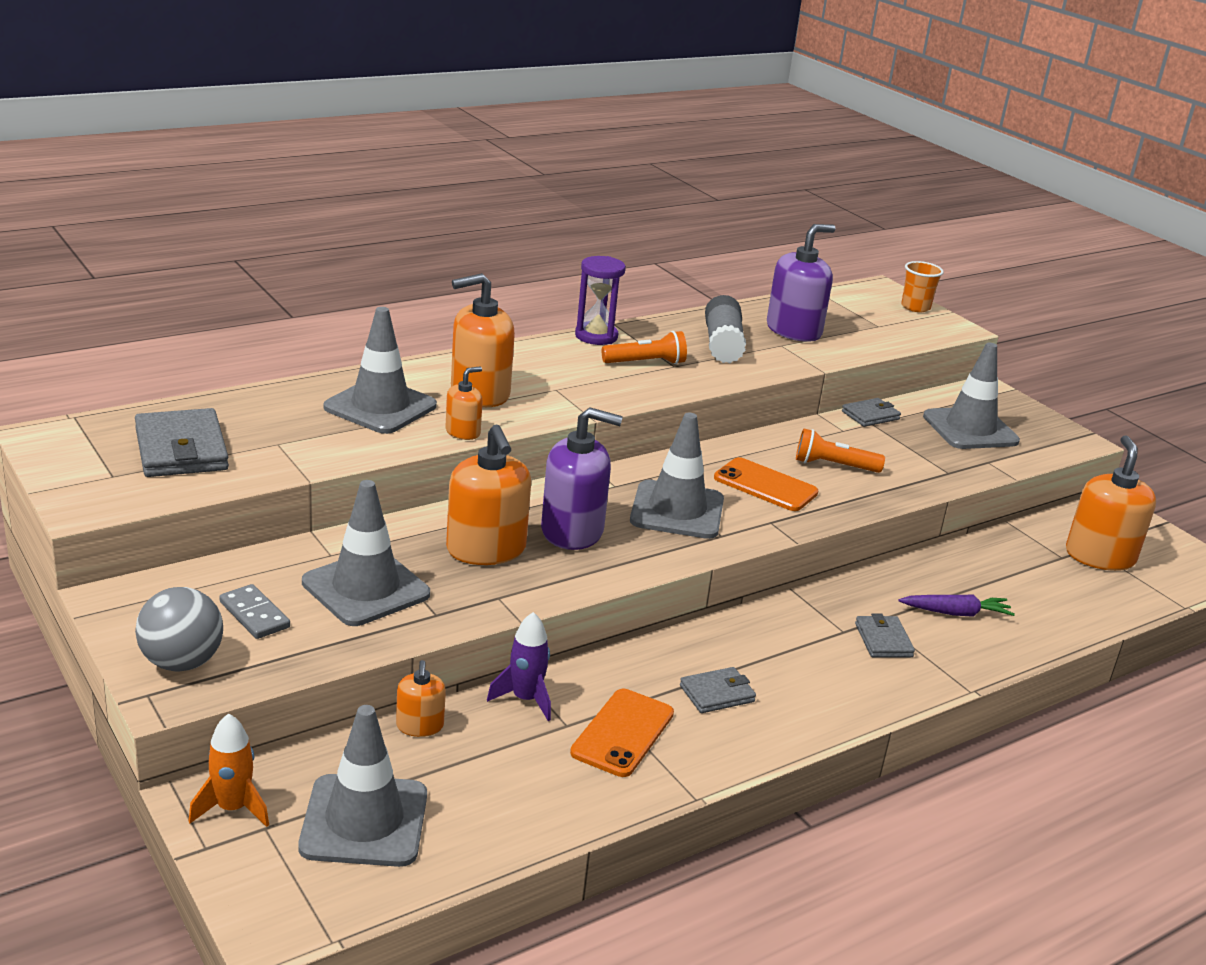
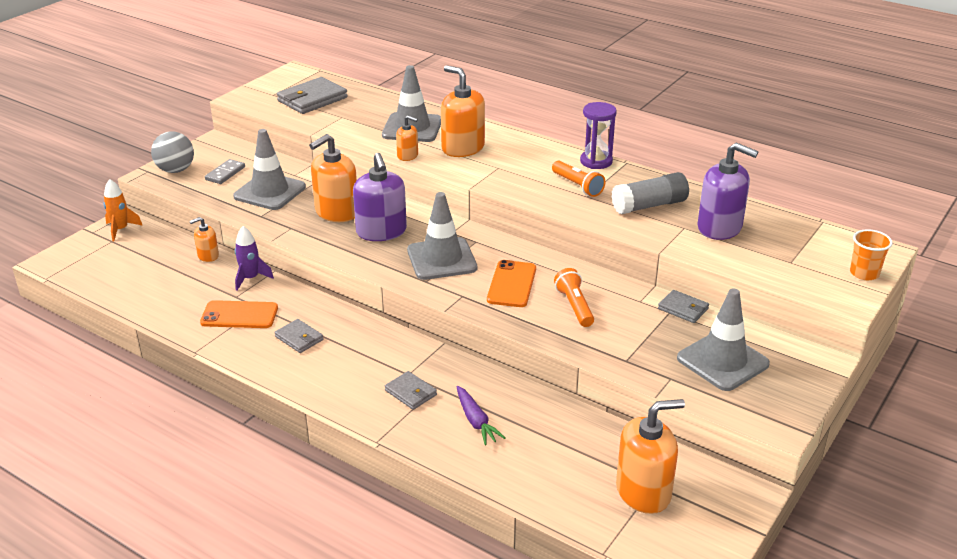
camera: 70 degrees right, 5 degrees up
grey traffic cone [298,705,427,867] -> none
grey wallet [855,613,915,657] -> grey wallet turned 75 degrees clockwise [385,371,437,410]

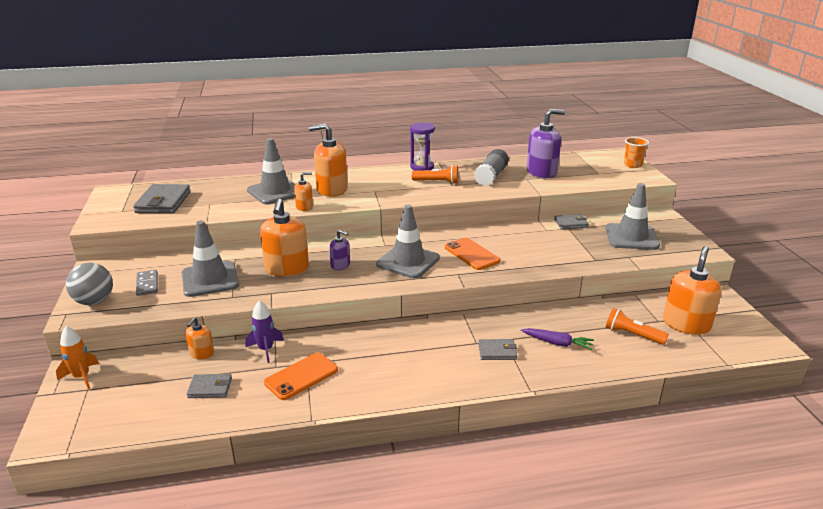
camera: 45 degrees left, 5 degrees down
grey wallet [274,319,324,353] -> grey wallet moved to [187,374,232,398]
purple soap dispenser [353,153,407,241] -> purple soap dispenser [329,230,350,270], size x0.52
orange flashlight [554,268,594,327] -> orange flashlight moved to [606,308,669,345]

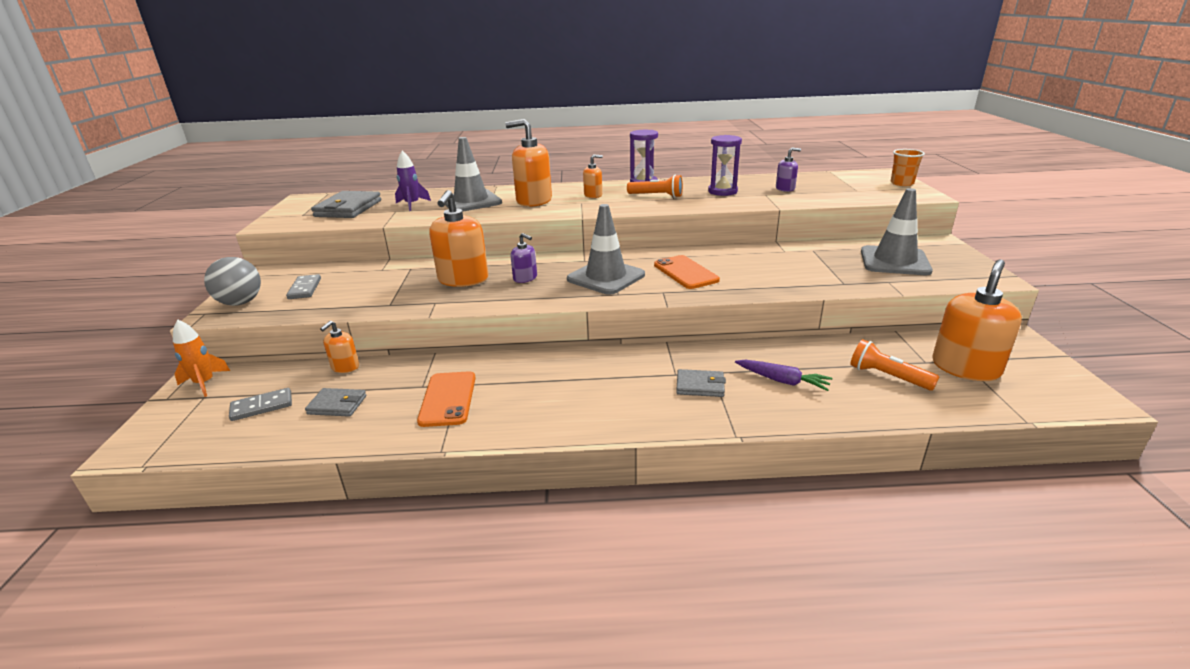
camera: 10 degrees right, 0 degrees up
grey traffic cone [182,220,239,297] -> none
purple rocket [246,300,284,363] -> purple rocket moved to [395,151,431,211]
orange phone [264,353,338,400] -> orange phone turned 60 degrees counterclockwise [417,371,476,427]
orange soap dispenser [294,172,313,211] -> orange soap dispenser moved to [583,154,603,198]
grey glue stick [474,149,509,186] -> purple hourglass [708,135,742,196]
purple soap dispenser [526,109,565,178] -> purple soap dispenser [776,148,801,192], size x0.52
grey wallet [554,214,589,229] -> none
none -> grey domino [229,388,292,421]

